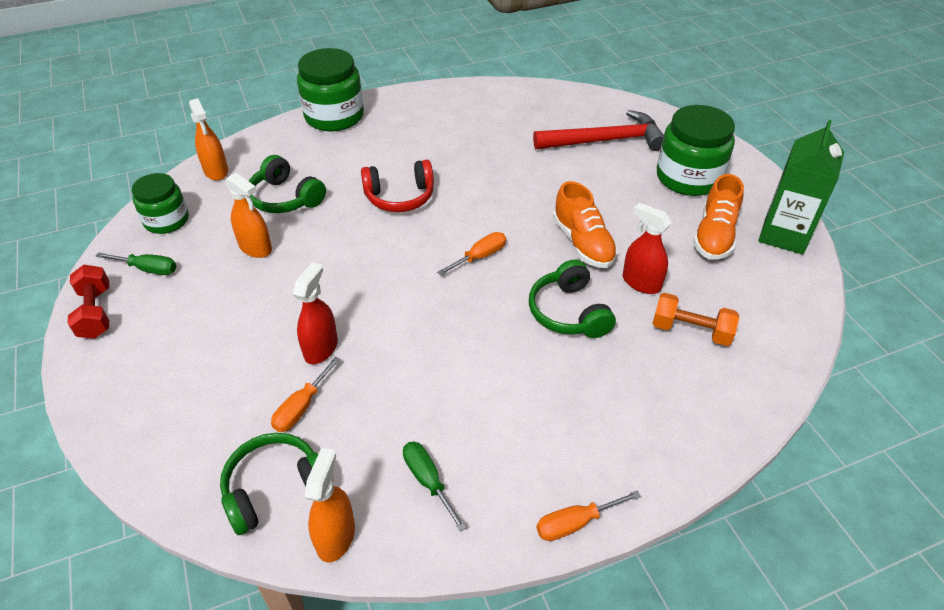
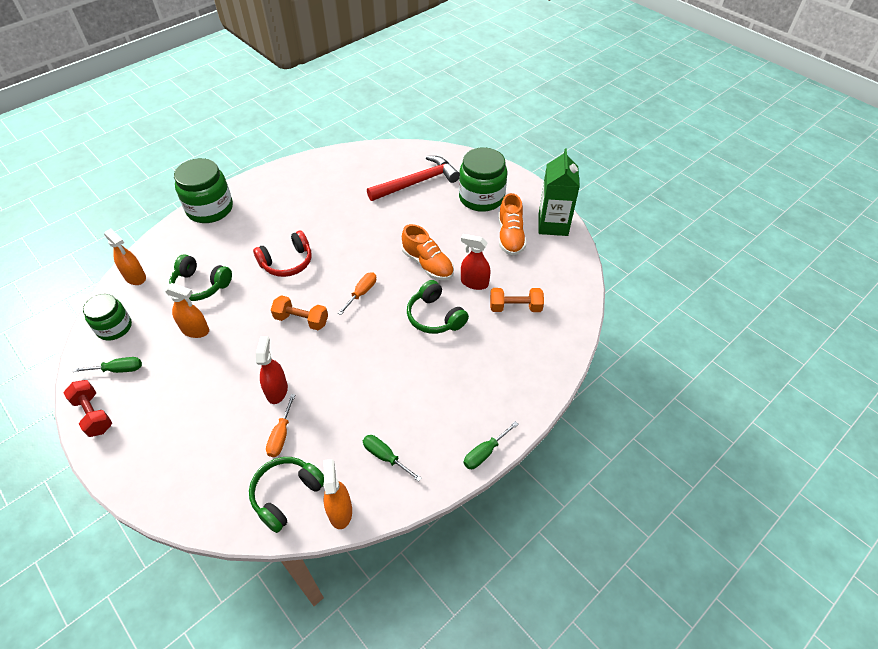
camera: 20 degrees left, 5 degrees up
orange screwdriver [537,491,641,541] -> green screwdriver [464,421,519,469]
none -> orange dumbbell [271,295,328,330]

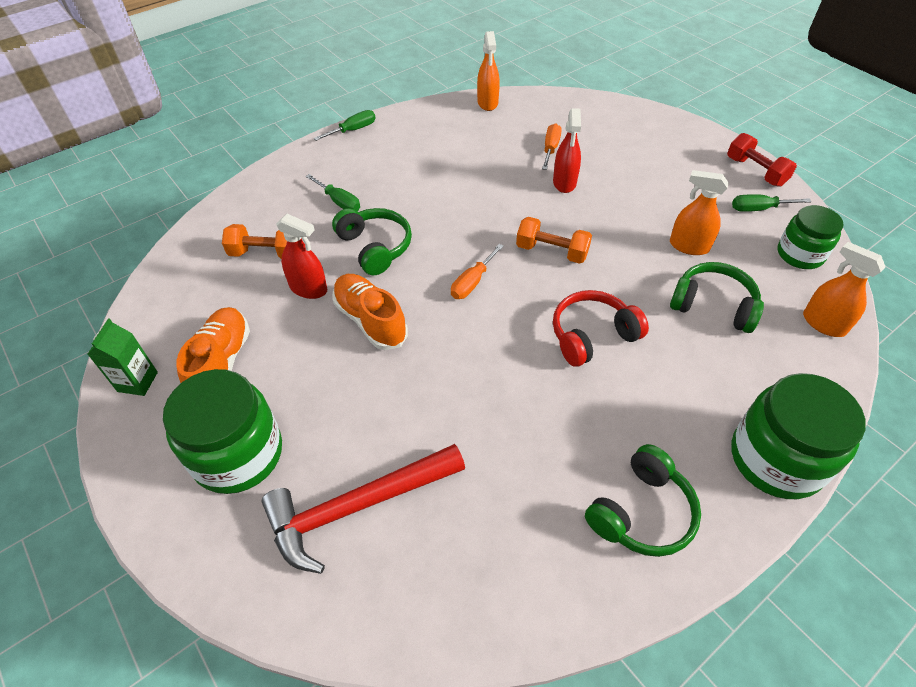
camera: 175 degrees left, 0 degrees up
green headphones [249,457,324,533] -> green headphones moved to [585,444,701,557]
green screwdriver [363,435,422,482] -> green screwdriver moved to [306,174,360,211]
green carton [538,149,580,236] -> green carton [87,319,158,396], size x0.57

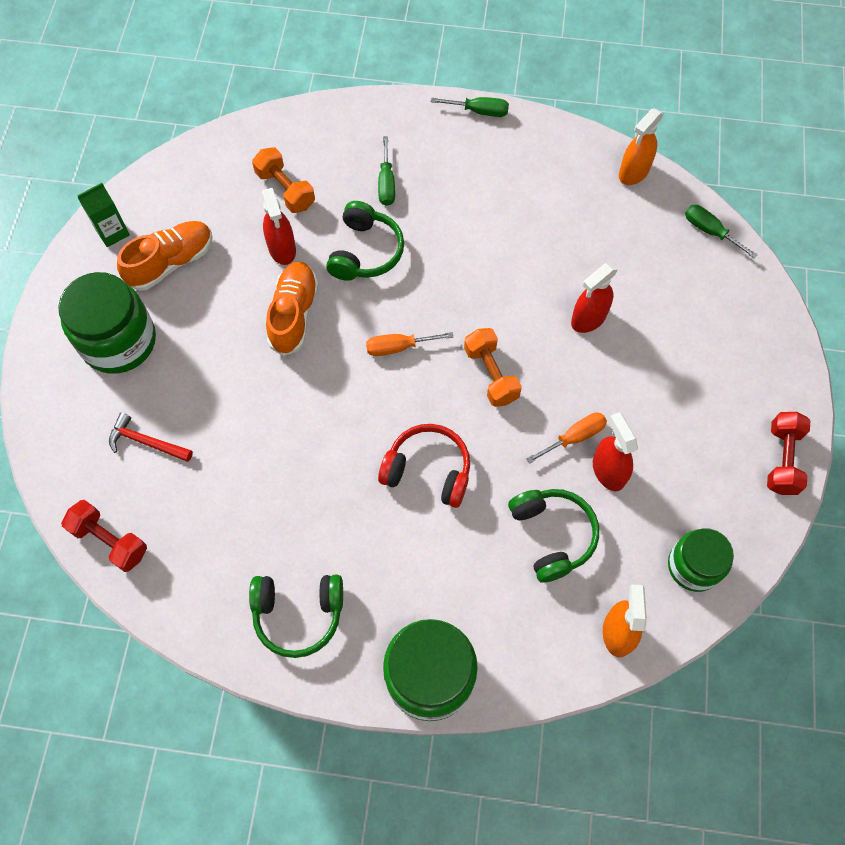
camera: 45 degrees right, 15 degrees up
red hammer [262,444,465,574] -> red hammer [109,413,193,462], size x0.52
orange screwdriver [542,123,562,170] -> orange screwdriver moved to [526,412,607,464]
orange spray bottle [670,170,729,255] -> red spray bottle [593,412,638,491]
green screwdriver [732,194,811,212] -> green screwdriver moved to [685,205,758,259]
none -> red dumbbell [61,500,147,572]

